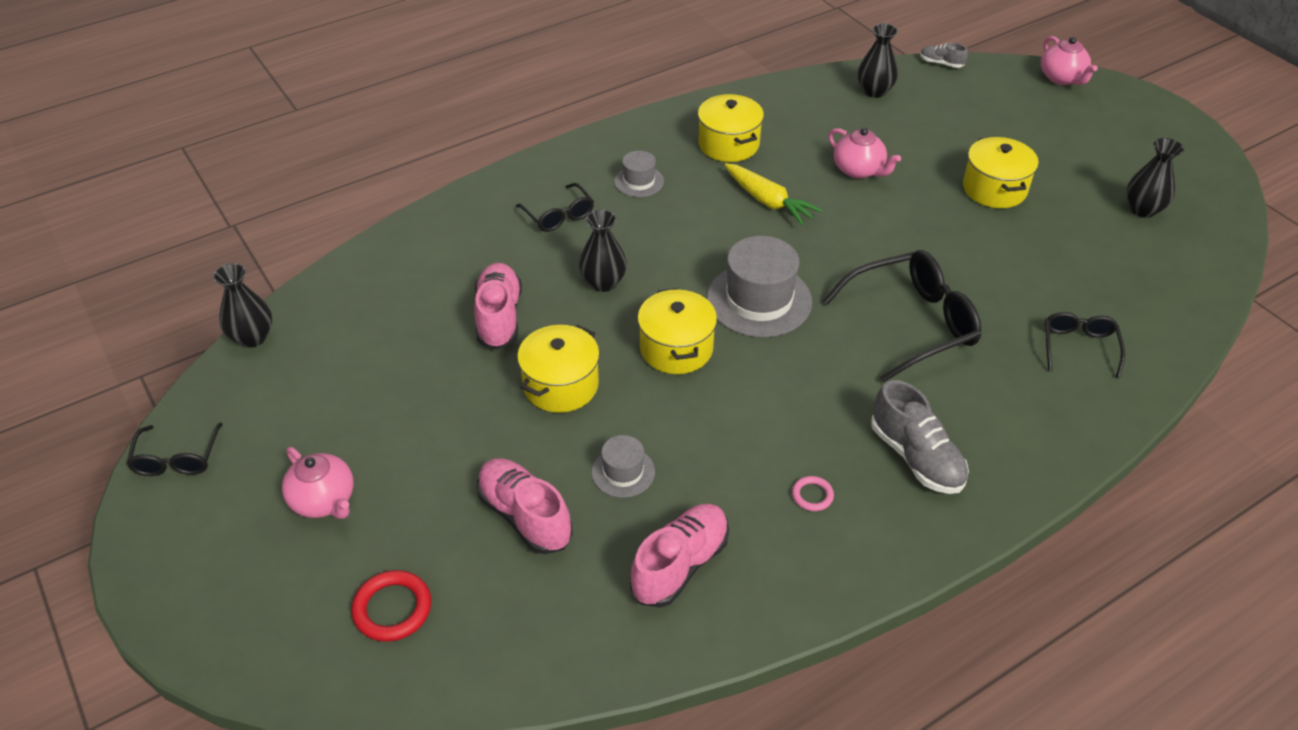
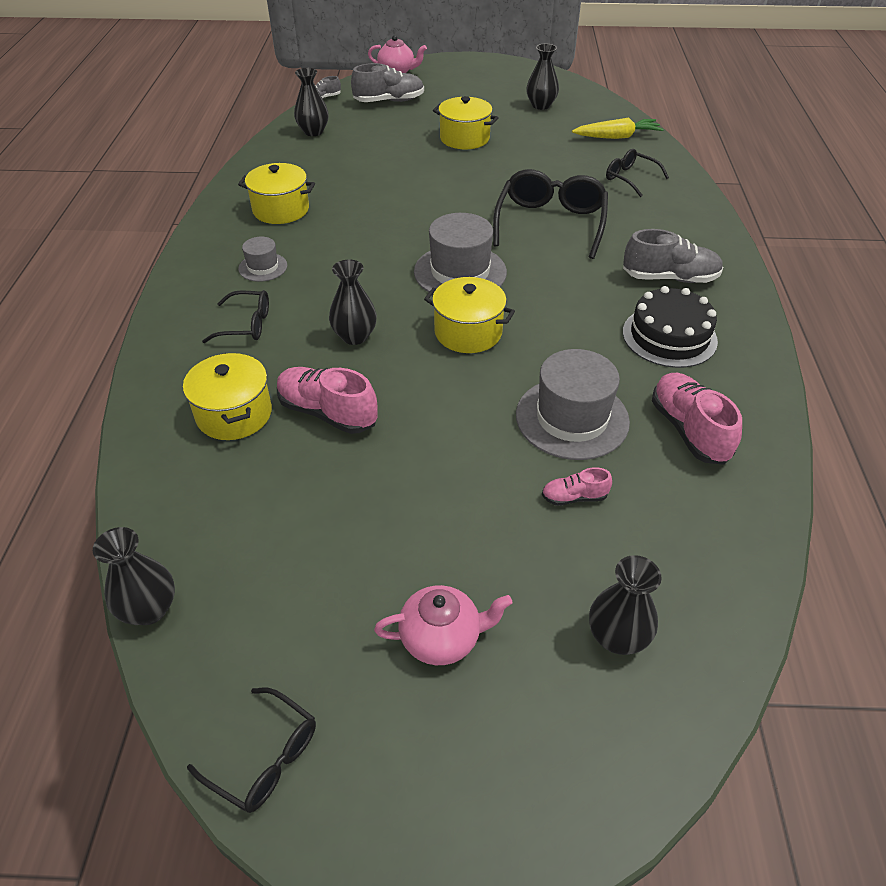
camera: 55 degrees left, 0 degrees up
red ring [351,570,431,642] -> black vase [589,555,662,655]
pink shoe [477,458,573,554] -> pink shoe [542,467,612,506], size x0.53
yellow pot [517,325,600,413] -> yellow pot moved to [183,353,272,440]
grey hat [592,435,655,498] -> grey hat [516,349,630,460], size x1.90
yellow carrot [725,163,822,225] -> yellow carrot moved to [572,118,664,139]
pink ring [792,476,834,511] -> black cake [623,286,718,368]
pink teapot [828,128,901,179] -> none
none -> grey shoe [351,63,424,102]

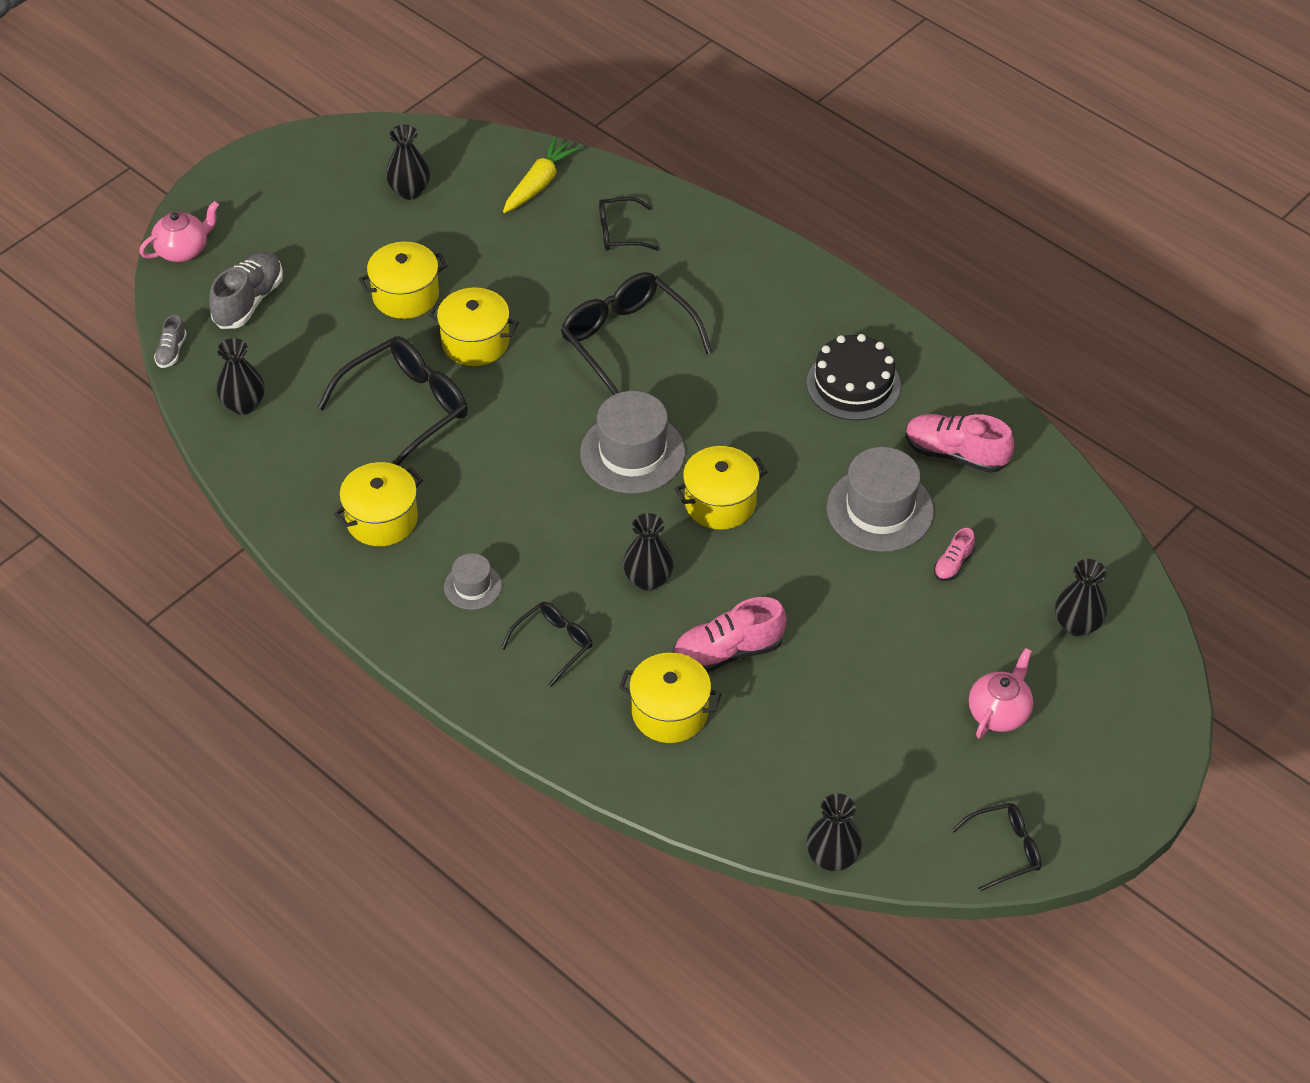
camera: 50 degrees left, 5 degrees up
grey shoe [623,229,723,283] -> none
none -> black glasses [317,336,468,466]
none -> yellow pot [429,288,519,366]

